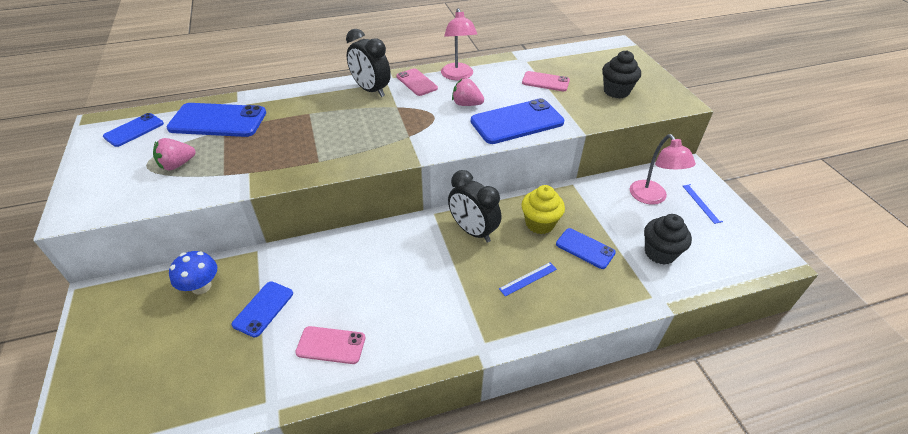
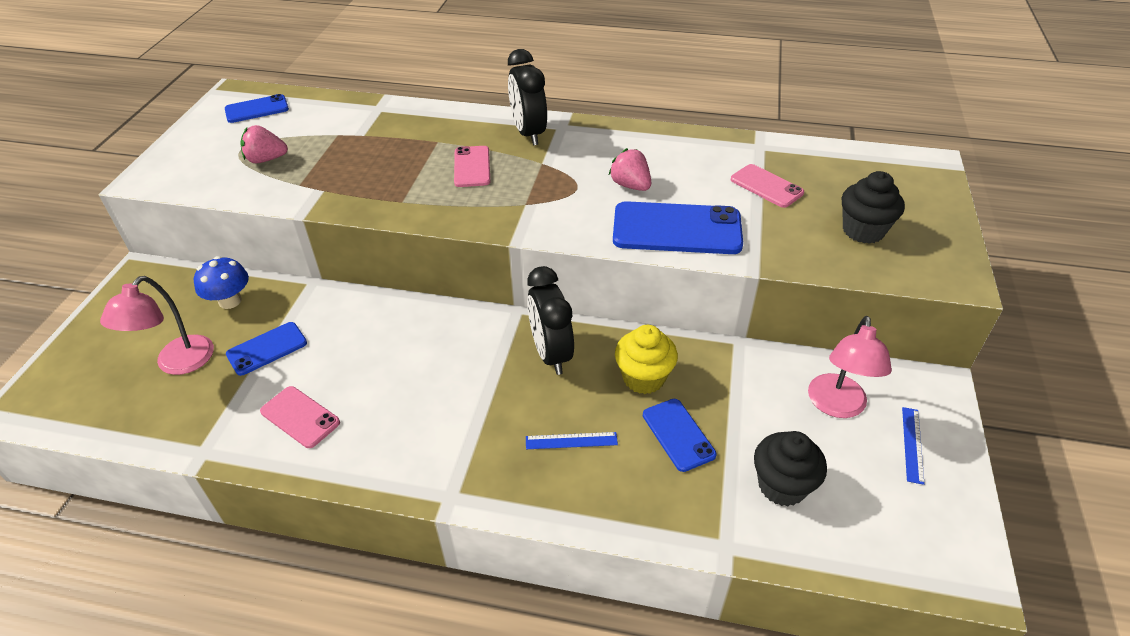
camera: 30 degrees right, 0 degrees up
blue phone [166,103,266,137] -> none
pink phone [396,68,438,96] -> pink phone moved to [454,146,490,187]
pink lamp [441,8,477,80] -> pink lamp moved to [100,276,214,375]

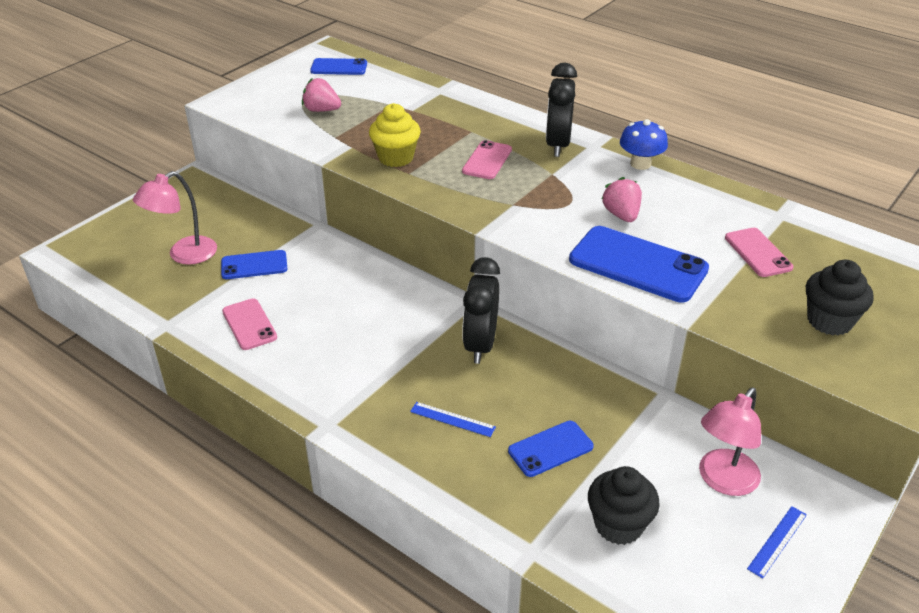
camera: 25 degrees right, 5 degrees down
blue mushroom [194,256,249,309] -> blue mushroom moved to [620,119,668,170]
yellow cupcake [615,325,678,394] -> yellow cupcake moved to [369,103,421,167]
blue phone [643,399,717,472] -> blue phone turned 60 degrees clockwise [508,421,594,477]

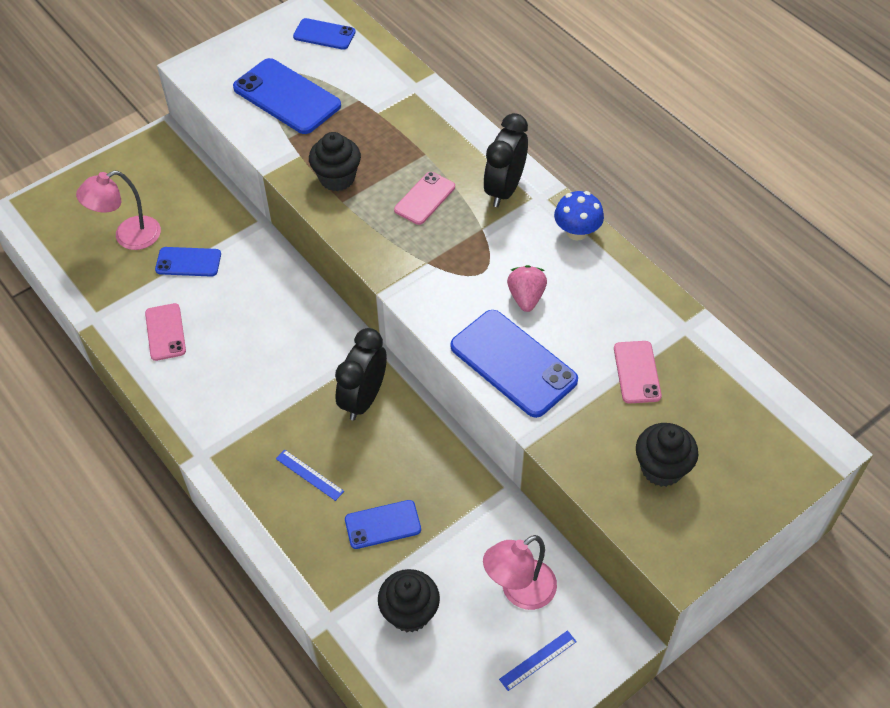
camera: 15 degrees right, 15 degrees up
pink strawberry [302,78,341,112] -> blue phone [233,58,341,134]
yellow cupcake [369,103,421,167] -> black cupcake [309,132,361,191]

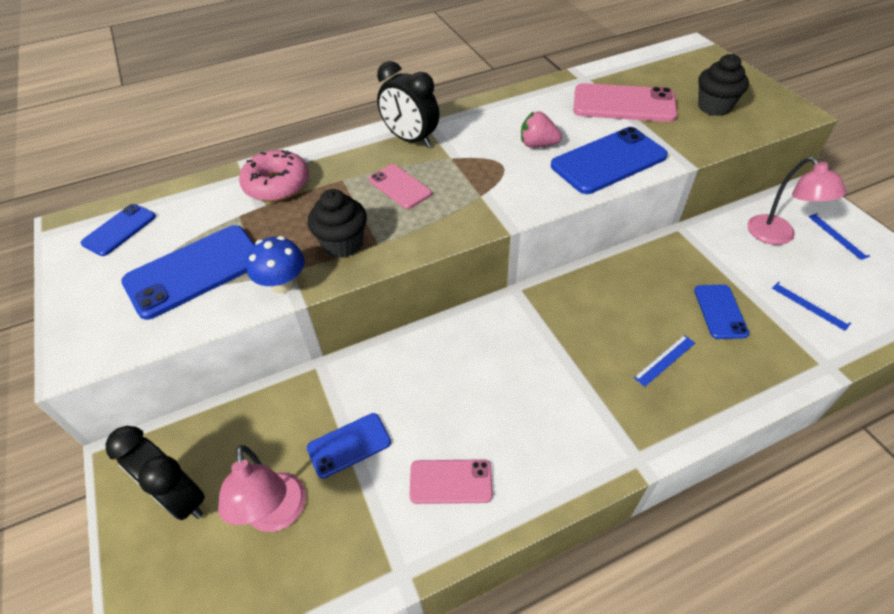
camera: 75 degrees left, 5 degrees down
blue phone [155,247,221,277] -> blue phone turned 45 degrees clockwise [307,413,391,479]
black clock [335,328,387,421] -> black clock moved to [105,426,205,520]
black cupcake [378,569,440,632] -> blue ruler [772,282,851,331]
blue mushroom [554,191,604,241] -> blue mushroom moved to [246,236,305,293]
pink phone [614,341,662,403] -> pink phone [574,83,678,122], size x1.75
none -> pink donut [239,150,309,202]

